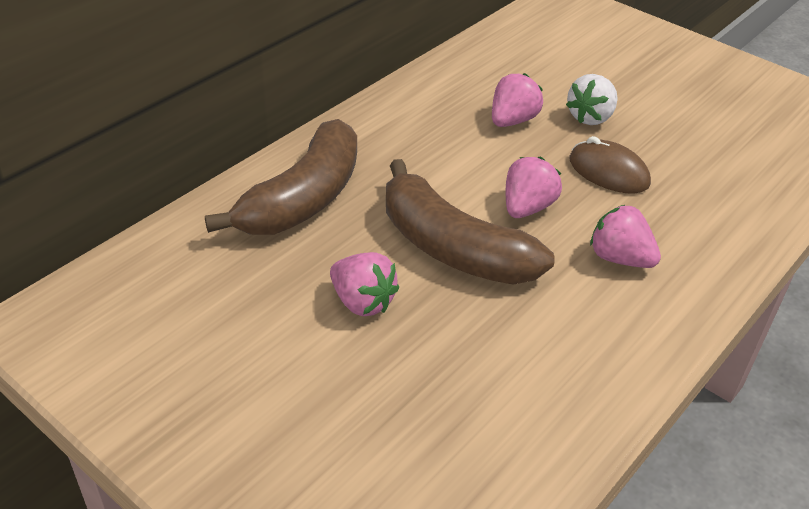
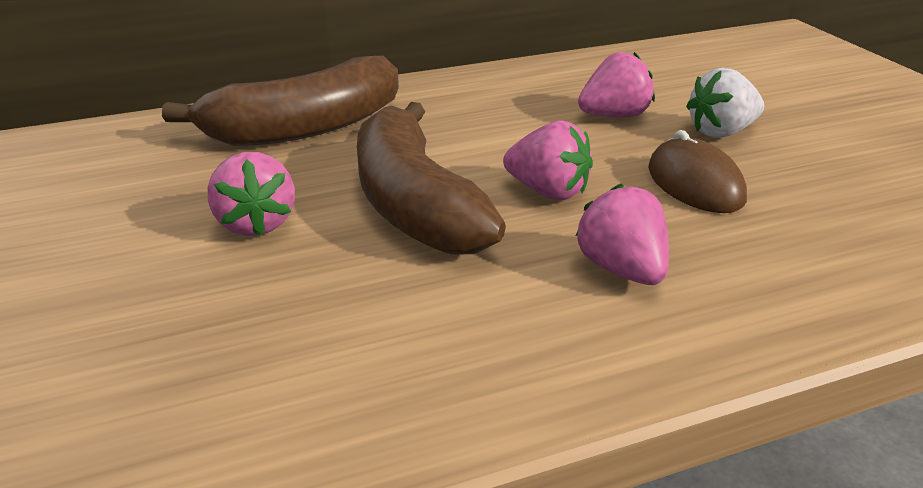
camera: 30 degrees right, 10 degrees down
pink strawberry [506,157,562,218] -> pink strawberry turned 60 degrees clockwise [503,120,593,200]

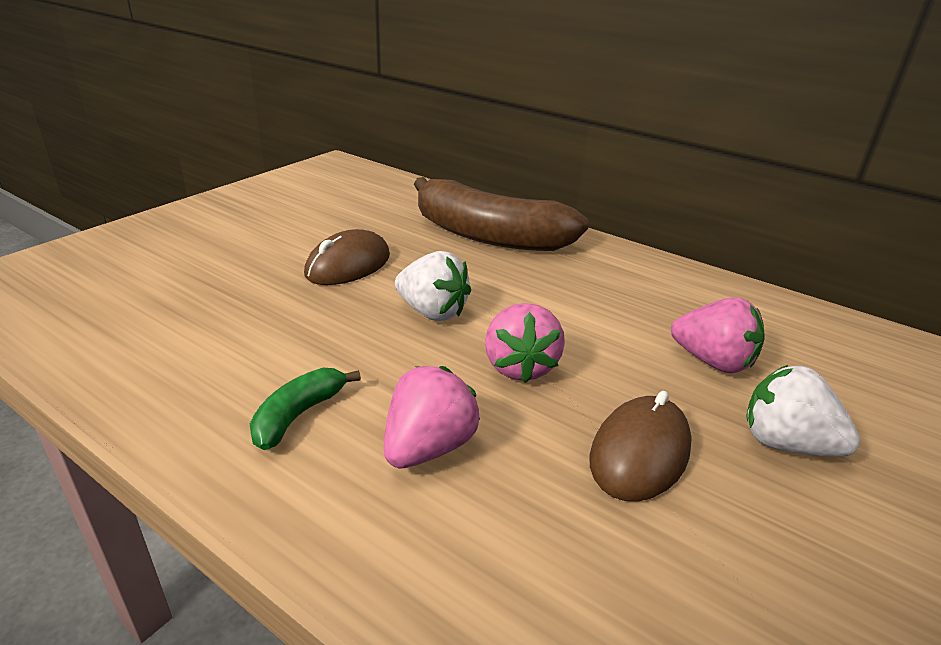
camera: 55 degrees right, 0 degrees up
pink strawberry [208,152,295,236] -> brown mouse [304,229,390,285]
brown banana [357,102,506,255] -> white strawberry [395,251,471,321]
none -> green banana [250,368,361,450]

